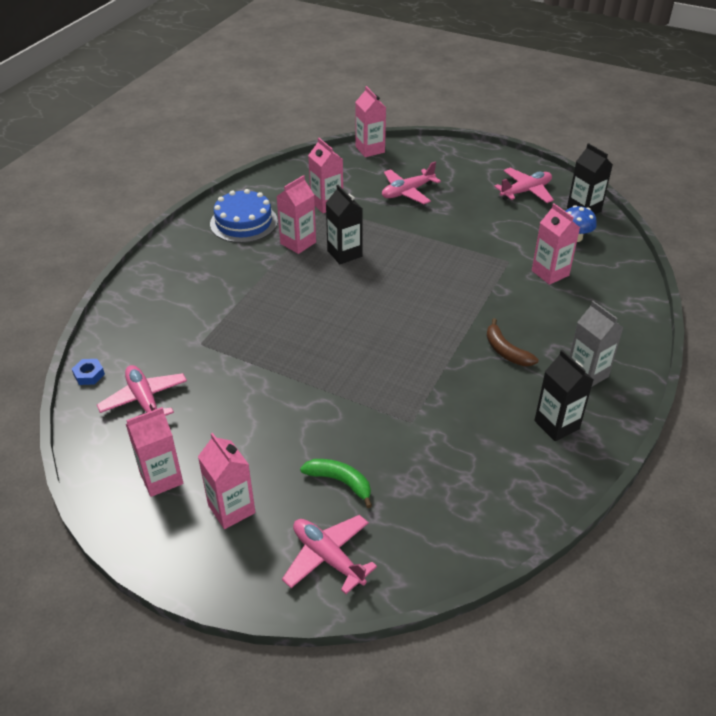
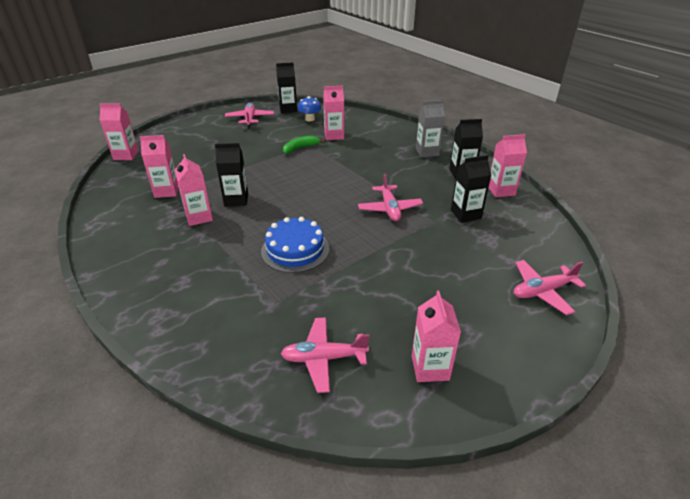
camera: 65 degrees left, 5 degrees down
blue nut [72,359,105,385] -> none
pink carton [198,433,255,529] -> pink carton moved to [489,134,527,197]
blue cake [210,189,278,243] -> blue cake moved to [261,217,329,273]
green banana [300,459,372,508] -> green banana moved to [283,136,325,154]
pink plane [382,162,441,204] -> pink plane moved to [358,173,423,221]
brown banana [487,318,538,366] -> none
none -> black carton [451,155,491,223]

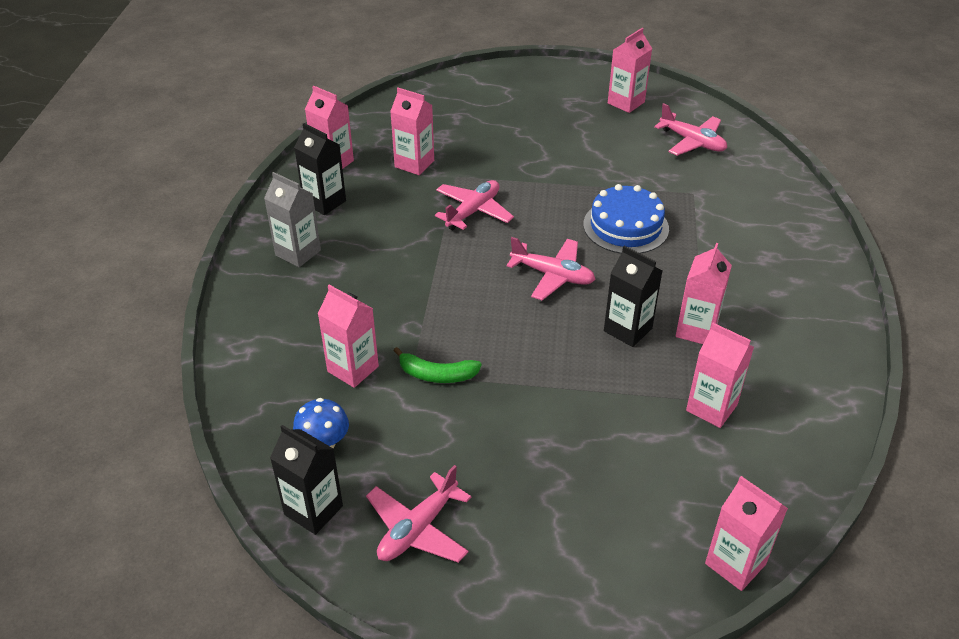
camera: 135 degrees left, 5 degrees up
black carton [451,155,491,223] -> pink carton [390,88,434,175]
pink plane [514,260,586,315] -> pink plane moved to [507,237,596,301]

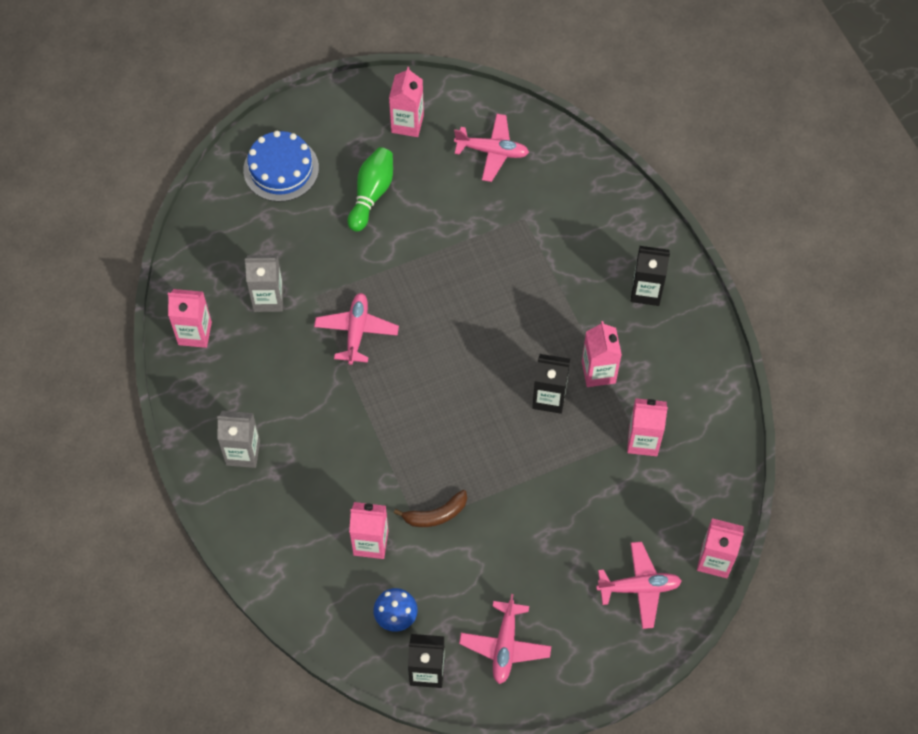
camera: 30 degrees left, 20 degrees up
black carton [294,123,346,215] -> black carton moved to [631,246,670,306]
pink carton [390,88,434,175] -> grey carton [245,255,283,312]
green banana [394,347,482,383] -> brown banana [394,490,467,527]
pink plane [507,237,596,301] -> pink plane moved to [596,542,682,629]
blue cake [583,184,669,254] -> blue cake moved to [243,131,319,202]
none -> green bowling pin [347,147,393,232]

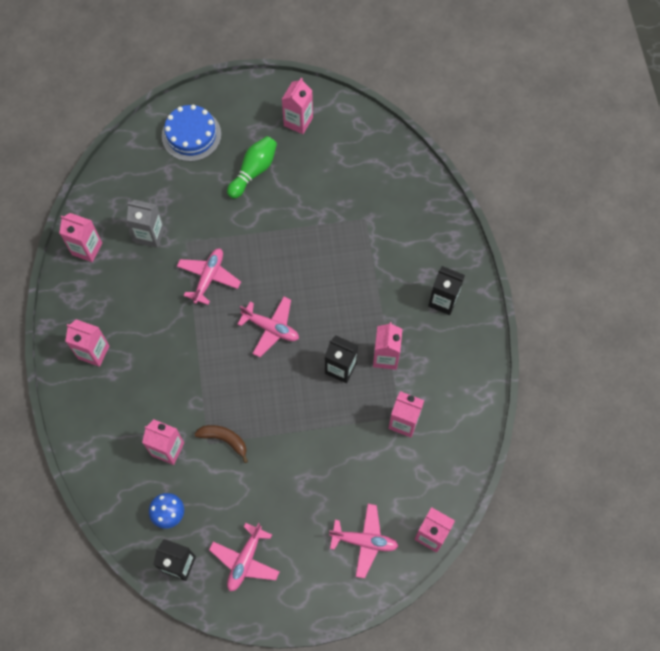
camera: 15 degrees right, 5 degrees up
grey carton [217,411,260,468] -> pink carton [65,319,109,367]
brown banana [394,490,467,527] -> brown banana turned 150 degrees counterclockwise [195,425,248,463]
pink plane [454,114,529,182] -> pink plane moved to [237,297,299,357]

